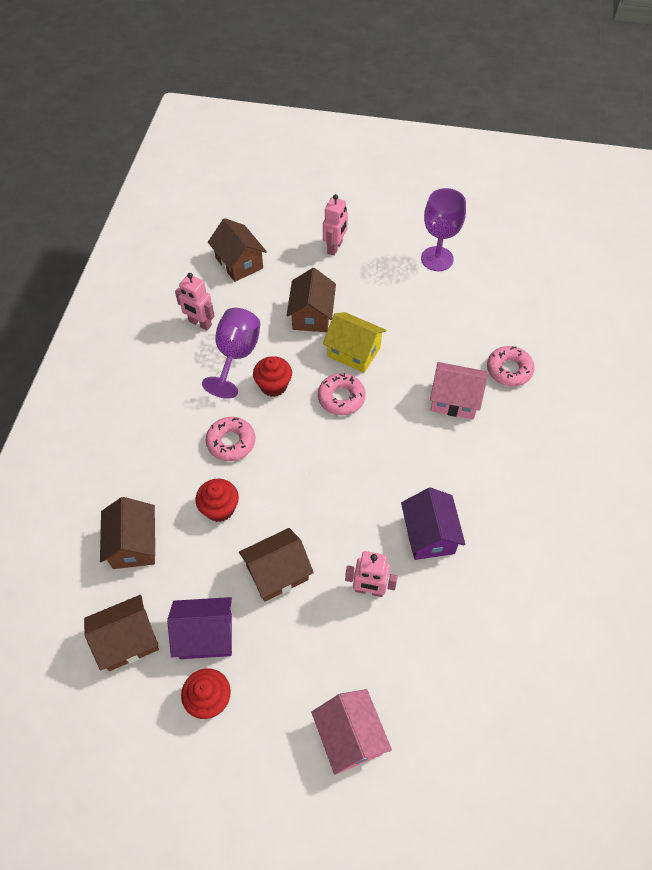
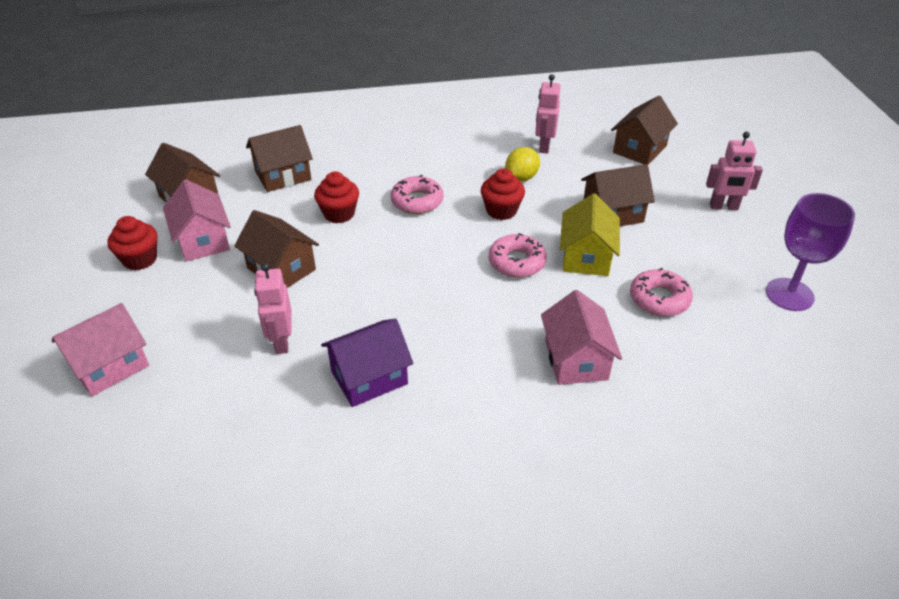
camera: 70 degrees right, 15 degrees down
purple house [167,597,232,659] -> pink house [163,180,231,261]
purple goblet [202,308,260,399] -> yellow lemon [505,147,540,181]
pink donut [487,346,534,386] -> pink donut moved to [630,268,693,316]

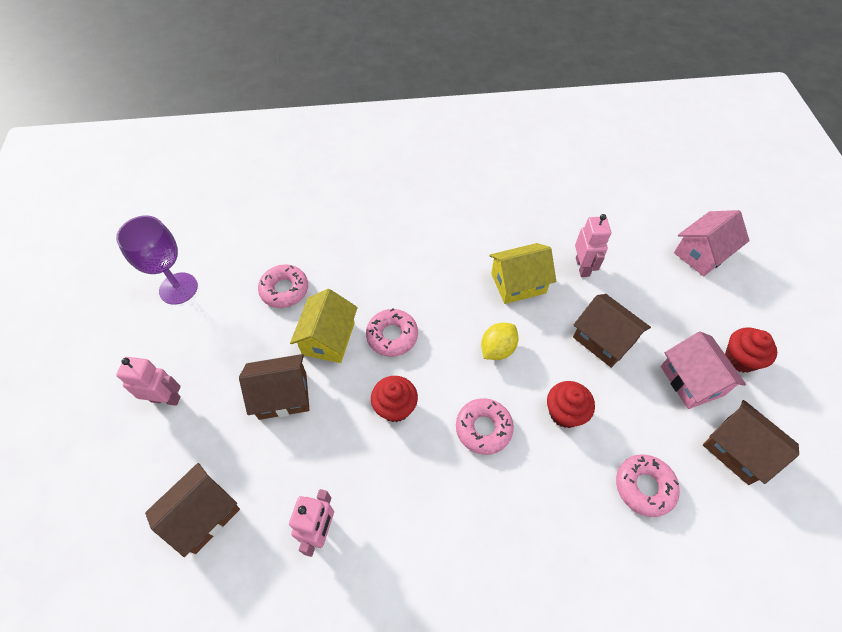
camera: 175 degrees left, 15 degrees up
brown house [246,125,313,192] -> pink donut [616,454,680,517]
purple house [321,319,413,407] -> none
yellow lemon [505,147,540,181] -> yellow lemon moved to [481,323,518,360]
pink house [541,290,622,385] -> none
none -> yellow house [489,243,556,304]

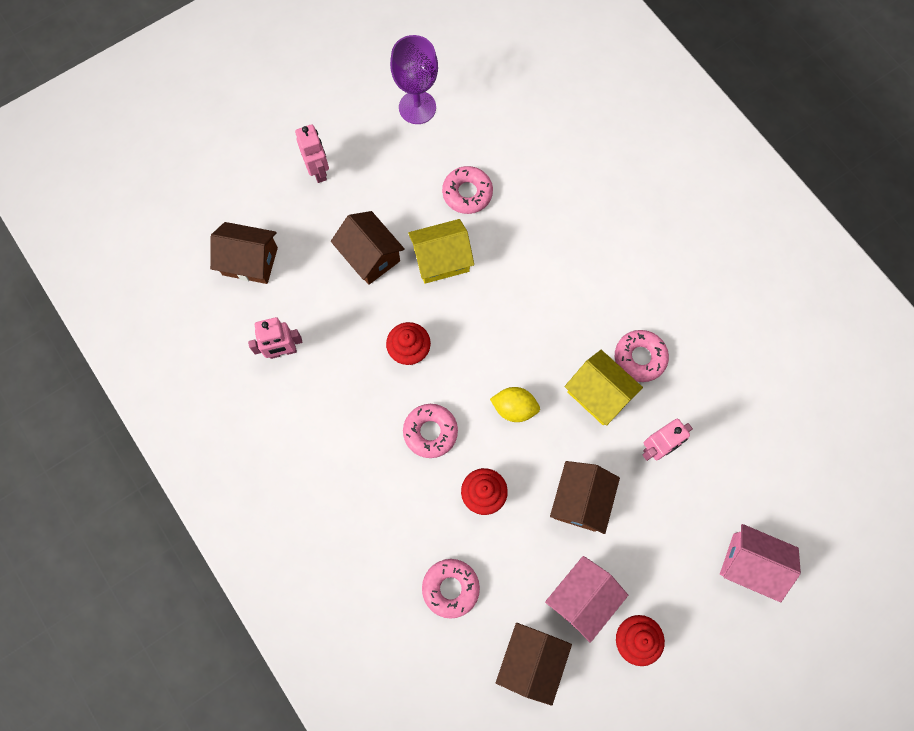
camera: 60 degrees right, 15 degrees up
pink donut [366,309,418,357] -> pink donut moved to [615,330,669,382]

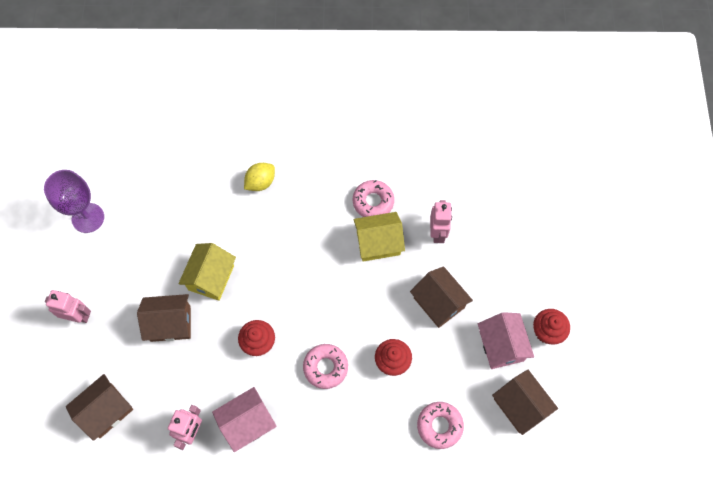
camera: 55 degrees left, 5 degrees down
pink donut [442,166,493,214] -> none
yellow lemon [490,387,540,422] -> yellow lemon moved to [244,163,275,191]
pink house [720,524,801,602] -> pink house moved to [212,387,277,452]

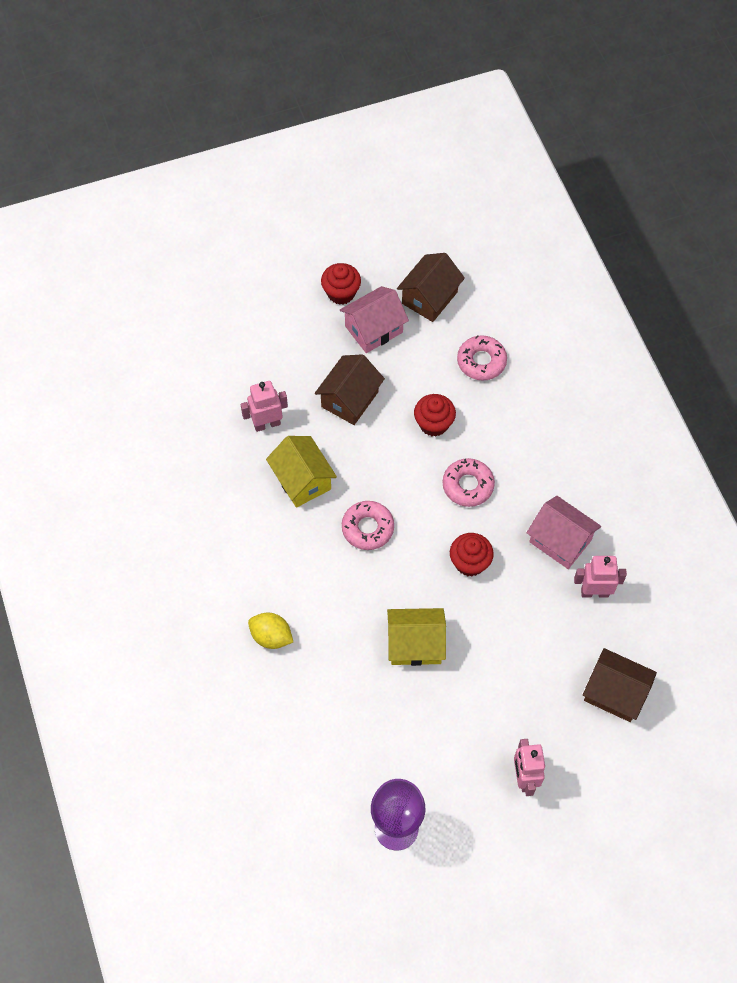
camera: 110 degrees left, 5 degrees down
brown house [137,294,191,342] -> none
pink donut [353,180,394,217] -> pink donut moved to [342,501,394,550]

